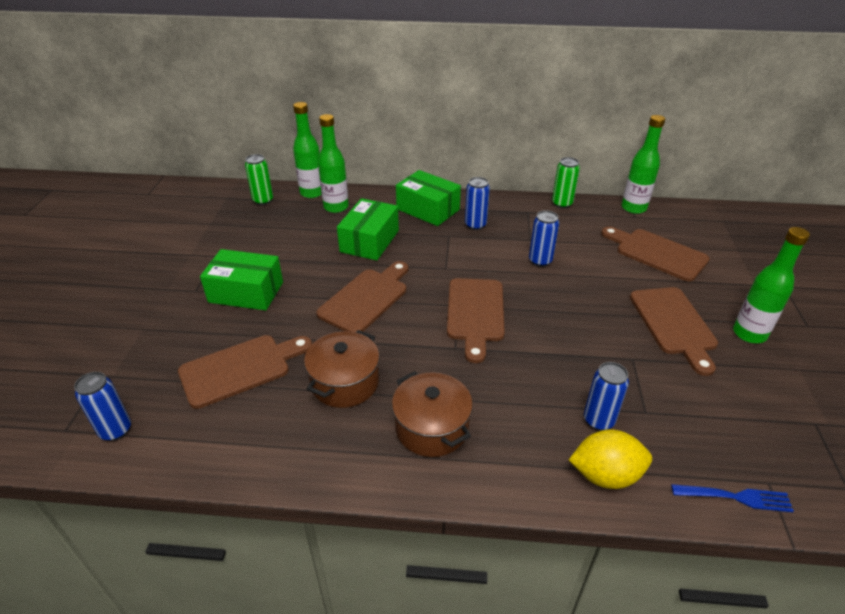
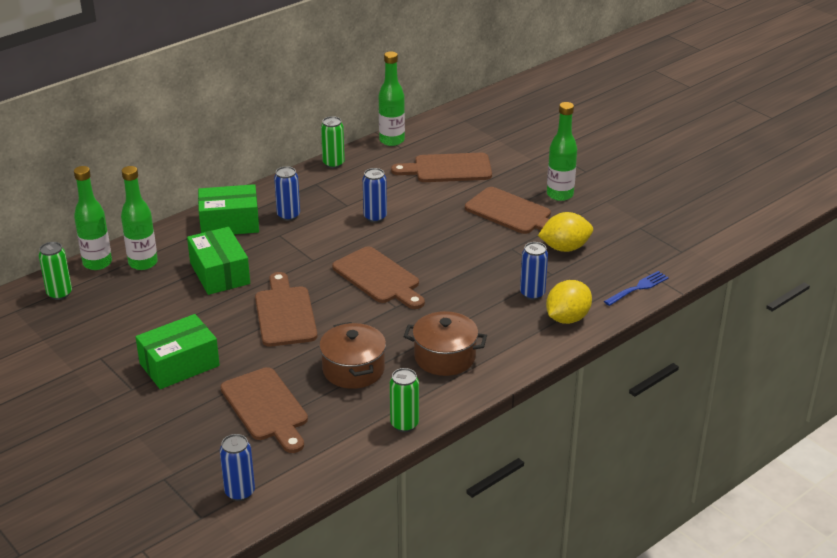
camera: 45 degrees left, 5 degrees down
brown cutting board [178,335,312,409] -> brown cutting board turned 135 degrees clockwise [220,367,308,453]
none -> green can [390,368,419,432]
none -> yellow lemon [538,212,593,252]

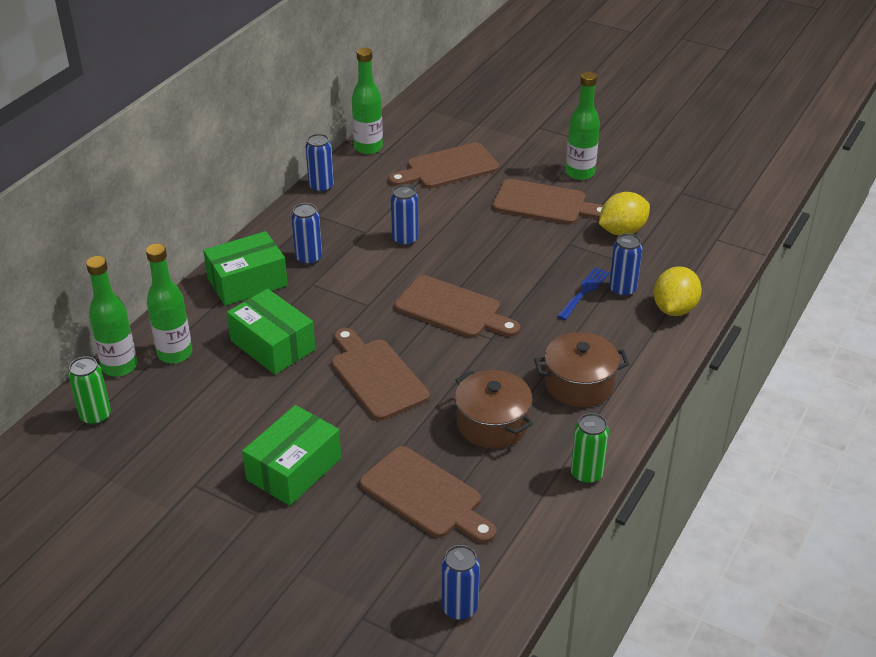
camera: 20 degrees left, 5 degrees up
green can [321,116,345,168] -> blue can [306,134,334,193]
blue fork [604,271,669,306] -> blue fork moved to [557,267,609,320]

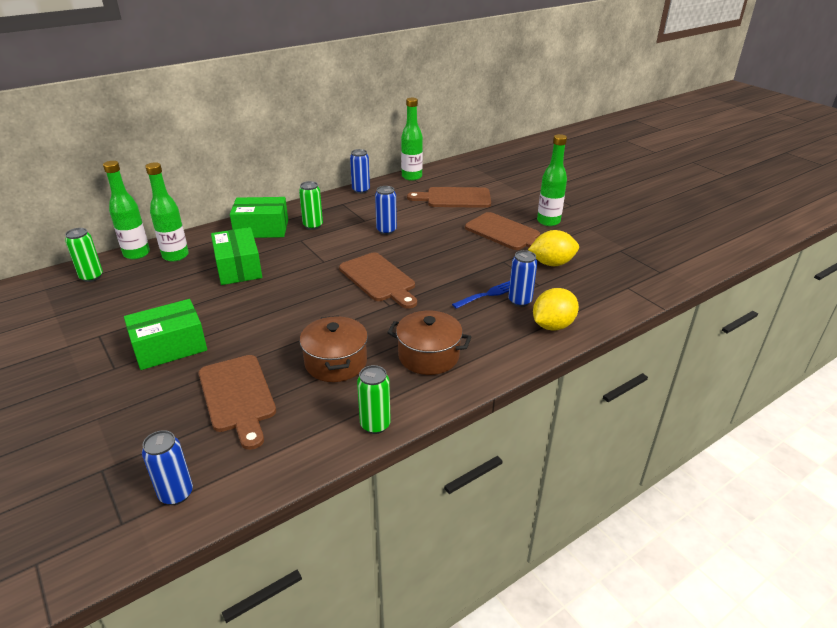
camera: 25 degrees right, 5 degrees down
blue can [291,203,322,265] -> green can [299,181,323,230]
brown cutting board [331,328,430,421] -> none

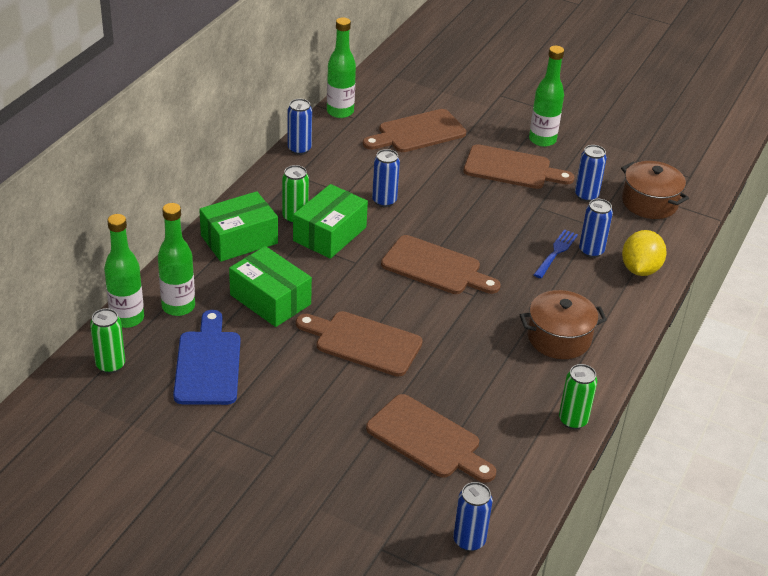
camera: 30 degrees left, 5 degrees up
green box [124,299,207,370] -> green box moved to [293,184,368,259]
brown pot [300,315,368,382] -> brown pot moved to [621,161,689,219]
yellow lemon [528,230,579,266] -> blue can [575,145,607,202]
none -> blue cutting board [173,310,240,405]
none -> brown cutting board [296,311,423,377]

